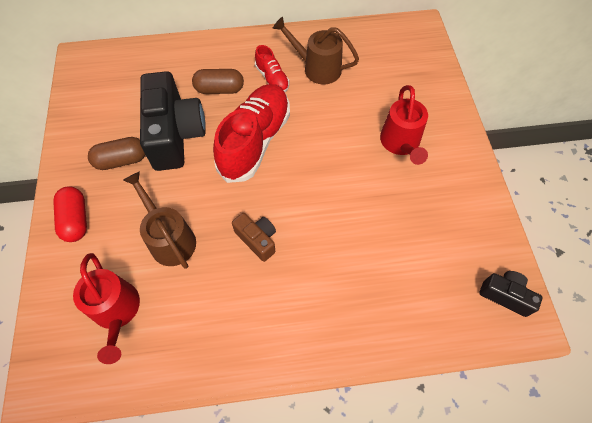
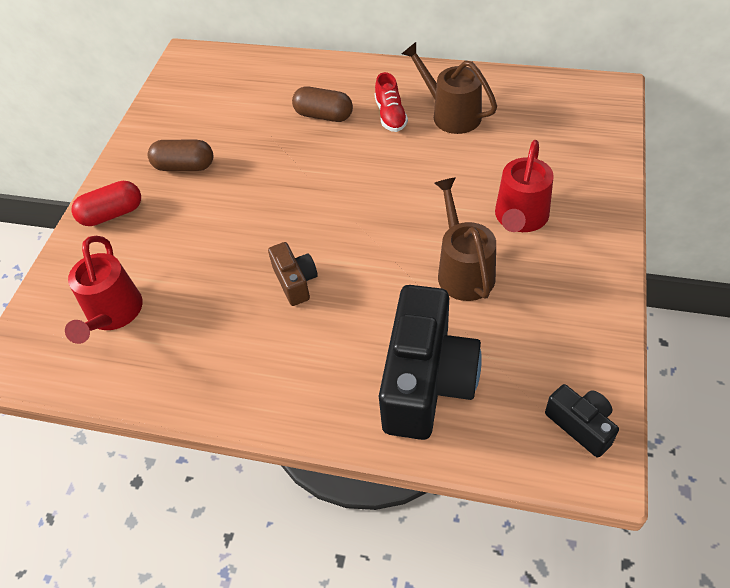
camera: 25 degrees right, 10 degrees down
red capsule [53,186,87,242] -> red capsule turned 60 degrees clockwise [72,181,141,226]
brown watering can [123,171,196,269] -> brown watering can moved to [435,177,496,301]
black camera [140,71,206,171] -> black camera moved to [379,285,482,440]
red shoe [213,84,290,183] -> none

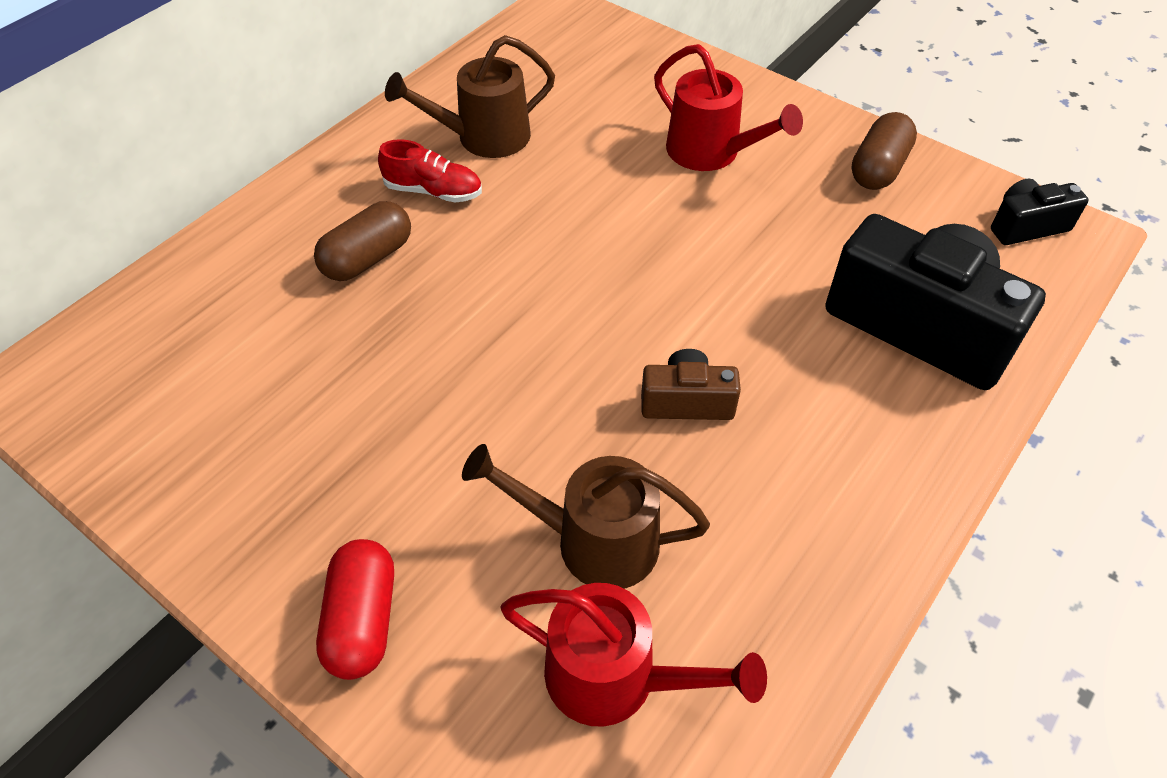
camera: 70 degrees left, 0 degrees up
brown capsule [148,140,213,171] -> brown capsule moved to [851,112,917,190]
brown watering can [435,177,496,301] -> brown watering can moved to [462,444,710,589]

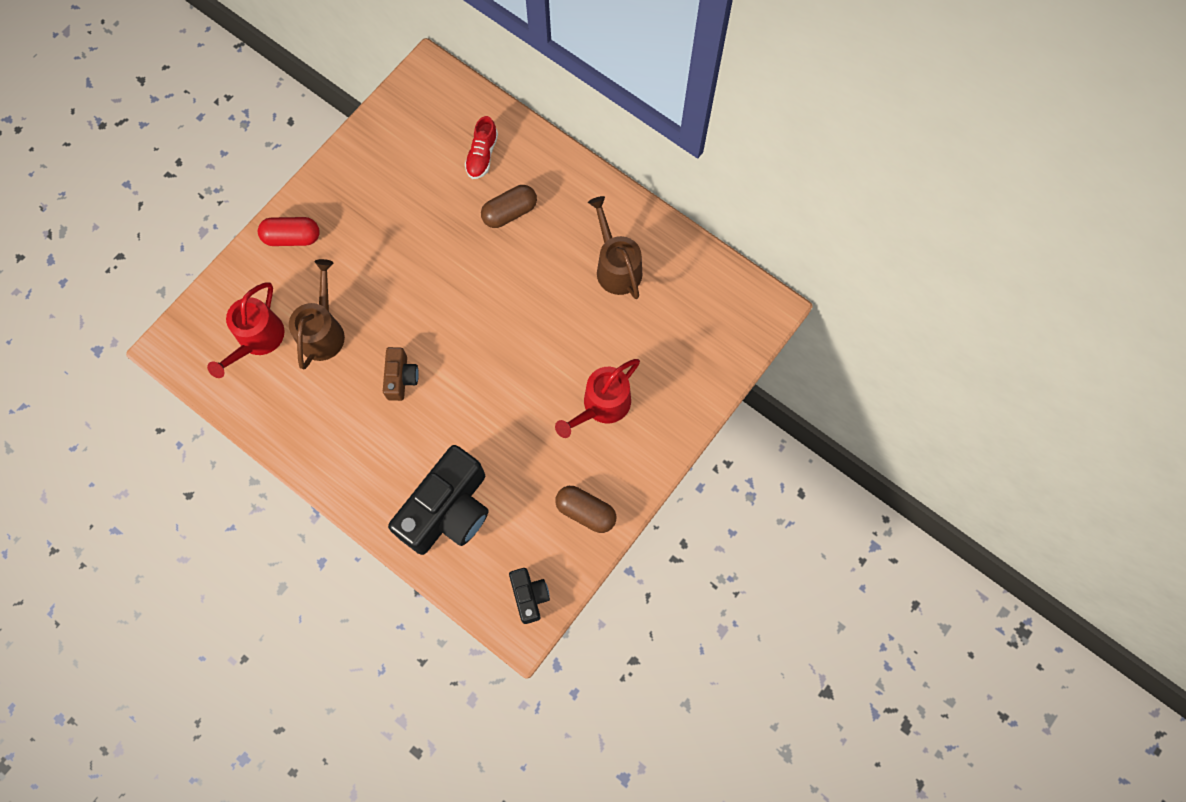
camera: 90 degrees right, 20 degrees up
brown capsule [314,201,411,281] -> brown capsule turned 75 degrees counterclockwise [481,185,537,228]
red shoe [378,139,482,203] -> red shoe moved to [465,116,498,179]

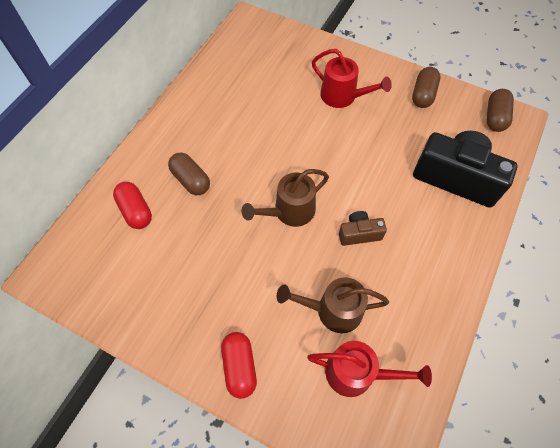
camera: 100 degrees left, 10 degrees down
red shoe [465,116,498,179] -> red capsule [113,182,152,229]
black camera [509,568,550,624] -> brown capsule [487,89,514,132]
brown watering can [588,196,642,299] -> brown watering can moved to [241,169,329,227]

